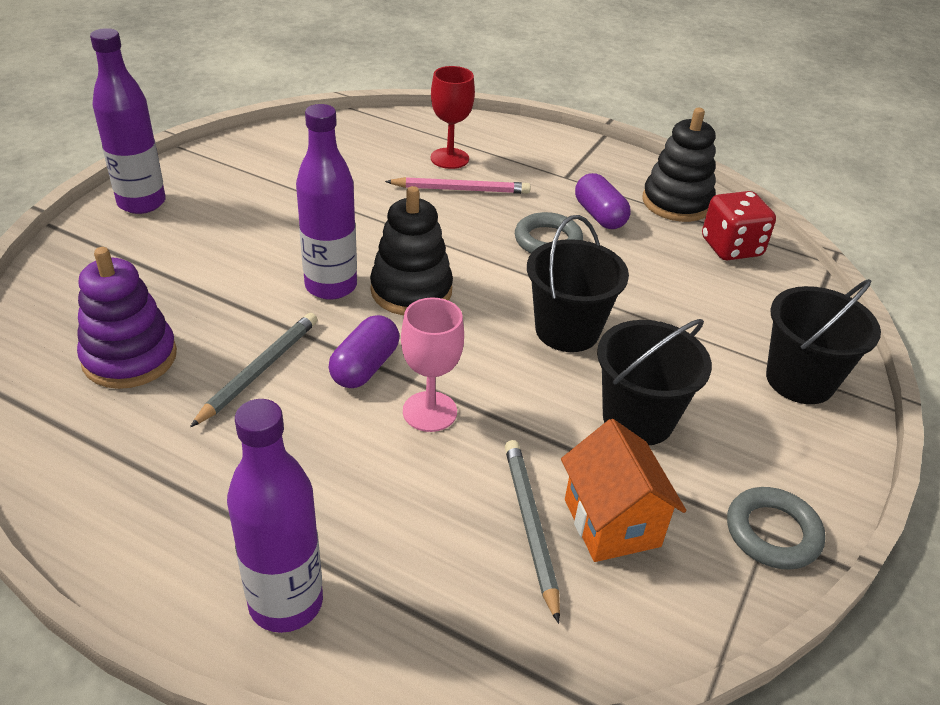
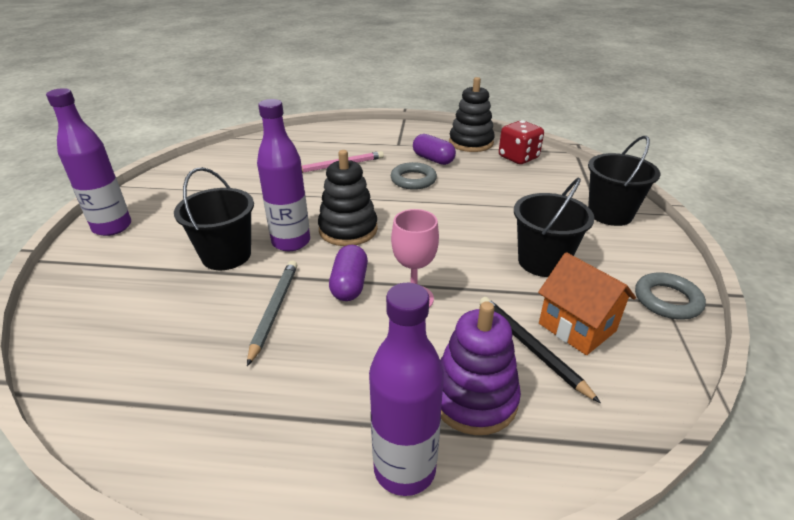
camera: 20 degrees left, 5 degrees down
purple stacking toy [77,247,177,389] -> purple stacking toy moved to [440,301,521,435]
red goblet [431,66,475,169] -> none
grey pencil [505,440,560,624] -> black pencil [479,297,601,403]
black bucket [527,215,629,352] -> black bucket moved to [174,167,254,270]

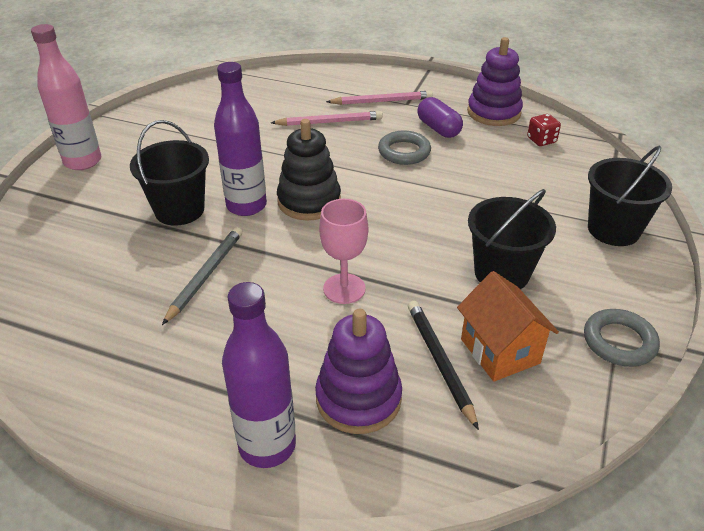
camera: 15 degrees right, 5 degrees up
purple bottle [46,88,131,236] -> pink bottle [31,24,101,170]
purple capsule [329,245,368,301] -> none
black stacking toy [449,77,495,152] -> purple stacking toy [467,37,523,126]
red dice [499,120,544,164] -> red dice [527,114,561,146], size x0.61
none -> pink pencil [326,91,433,105]

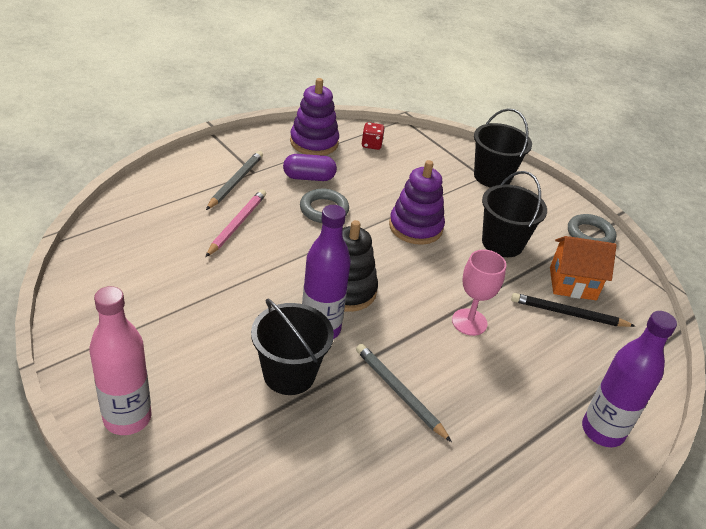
camera: 65 degrees left, 0 degrees up
purple stacking toy [315,309,402,434] -> purple stacking toy moved to [389,160,445,245]
pink pencil [326,91,433,105] -> grey pencil [206,151,263,210]

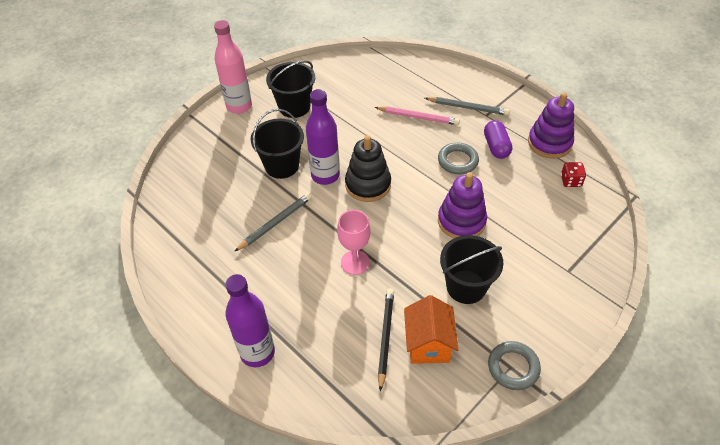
camera: 90 degrees right, 10 degrees up
black bucket [474,108,532,188] -> black bucket moved to [266,60,315,118]

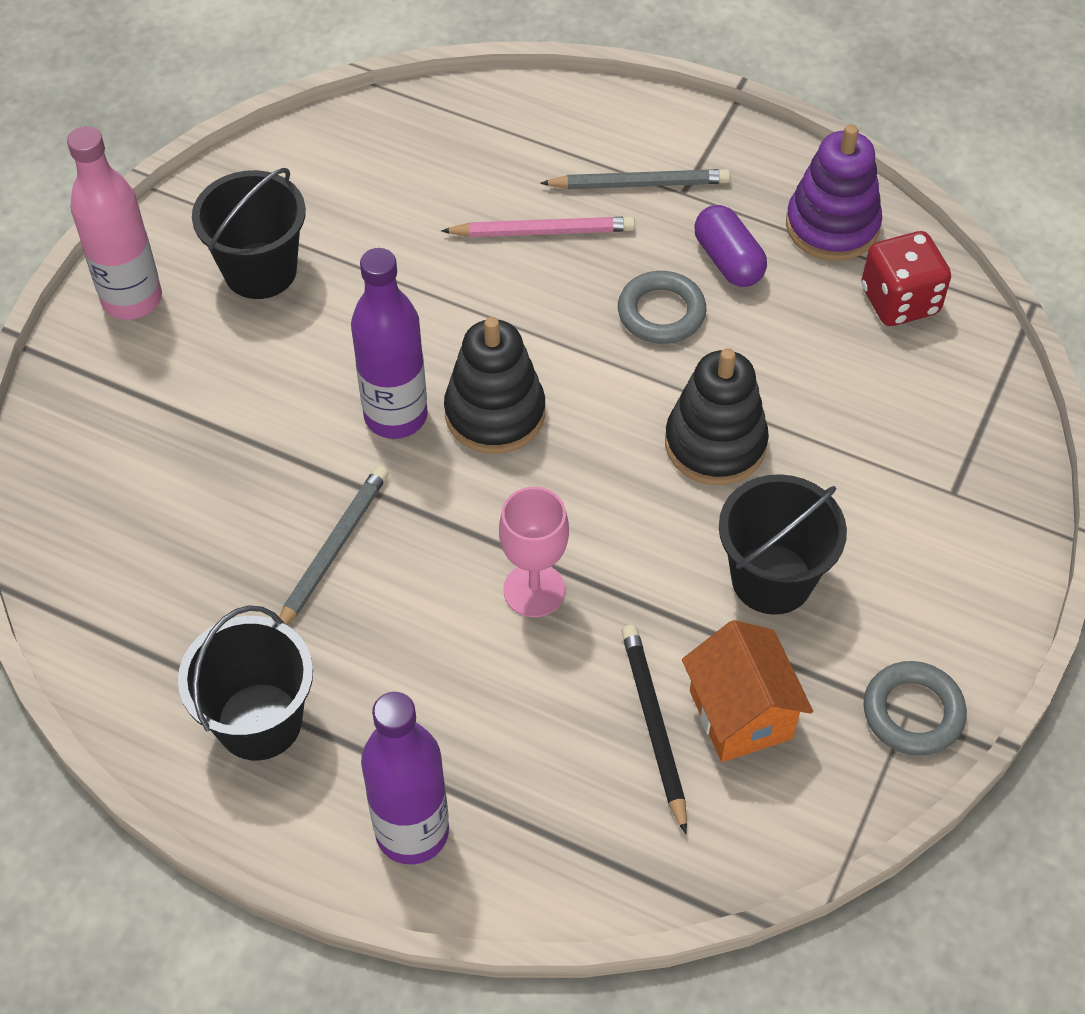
camera: 20 degrees left, 5 degrees up
black bucket [251,109,304,179] -> black bucket moved to [178,605,313,760]
purple stacking toy [438,172,487,238] -> black stacking toy [665,348,769,485]
red dice [561,162,586,187] -> red dice [861,231,951,326], size x1.65

